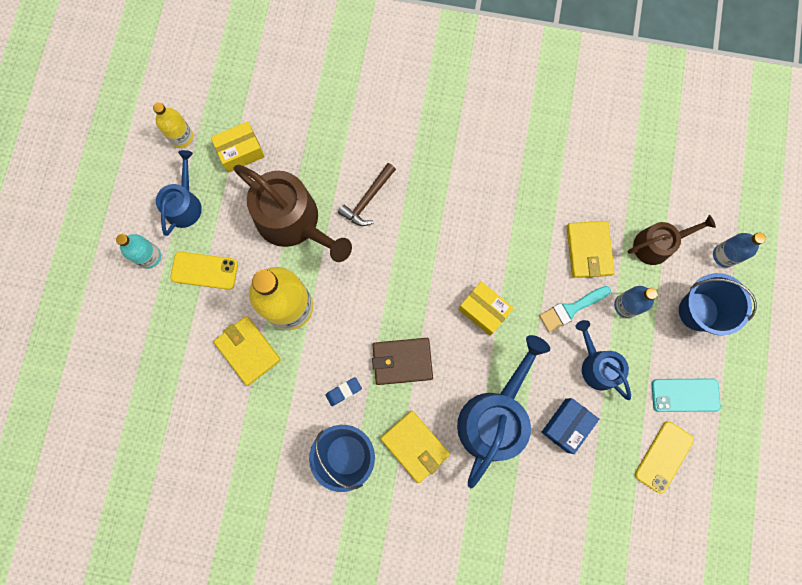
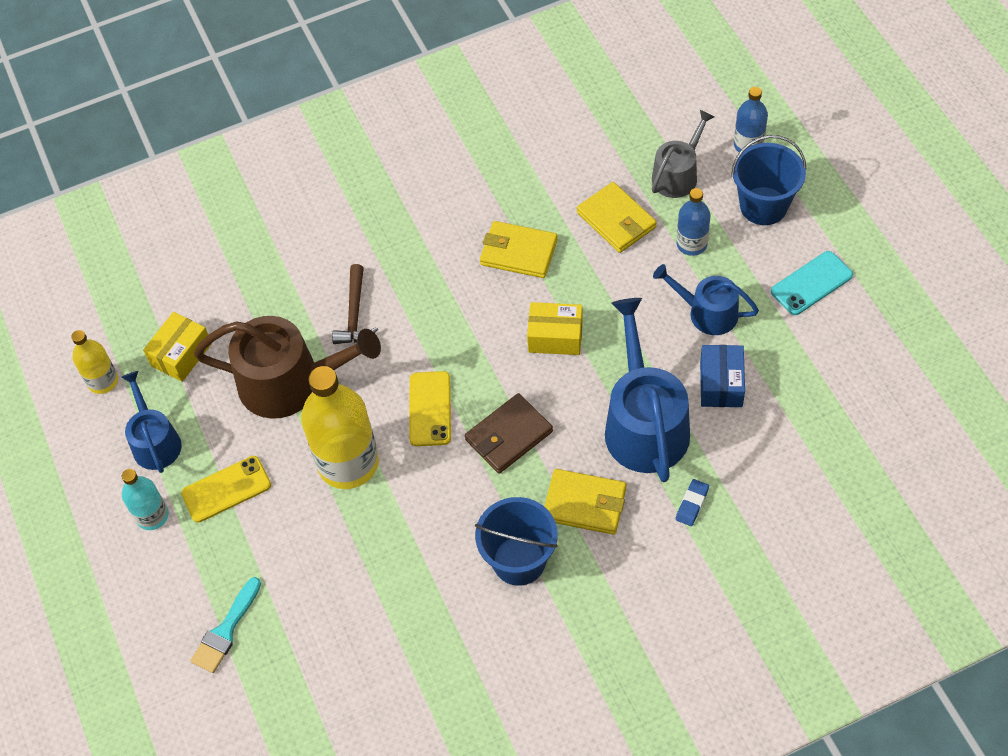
camera: 30 degrees left, 20 degrees down
yellow wallet [213,316,281,386] -> yellow wallet moved to [480,221,558,278]
blue eraser [325,377,362,406] -> blue eraser moved to [676,479,709,526]
turquoise brush [539,286,611,332] -> turquoise brush moved to [190,577,261,673]
brown watering can [628,215,716,265] -> grey watering can [652,110,714,198]
yellow phone [635,422,694,494] -> yellow phone moved to [410,371,451,446]

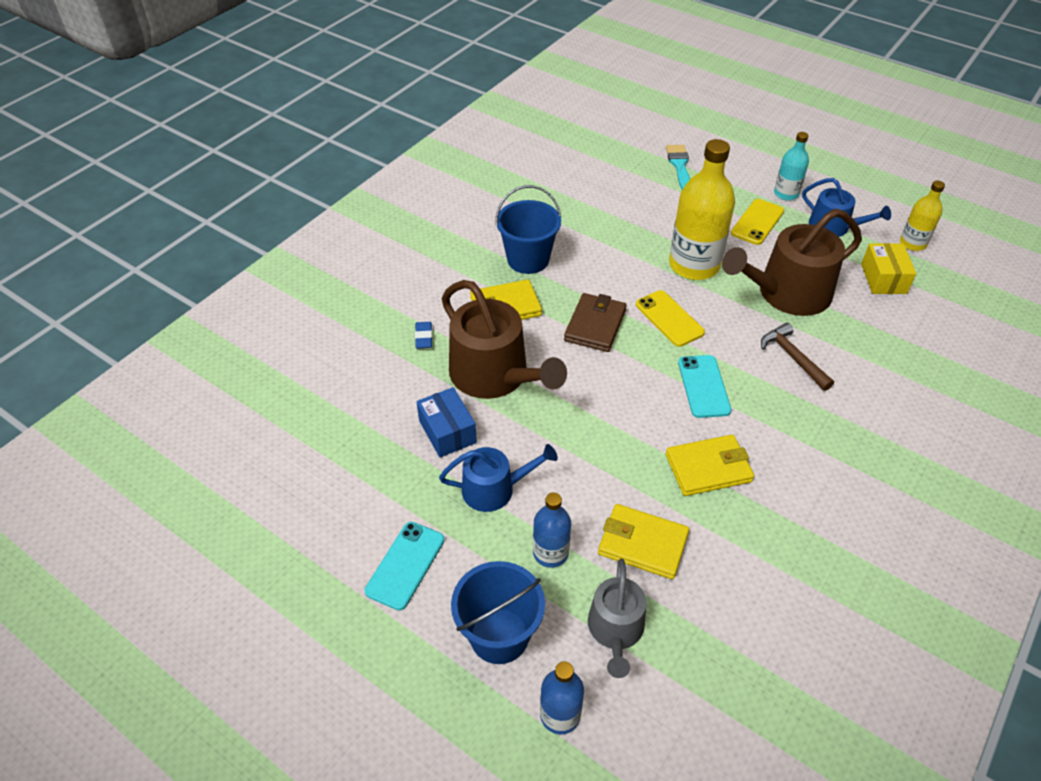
camera: 145 degrees right, 10 degrees down
yellow box [527,302,583,355] -> none
blue watering can [605,298,690,482] -> brown watering can [441,280,567,399]
none -> turquoise phone [678,355,731,418]

